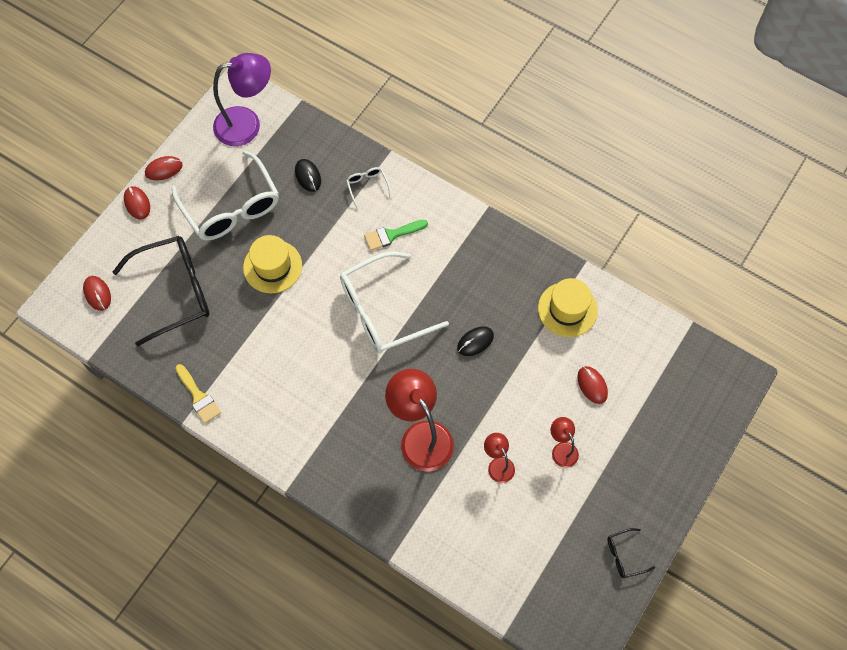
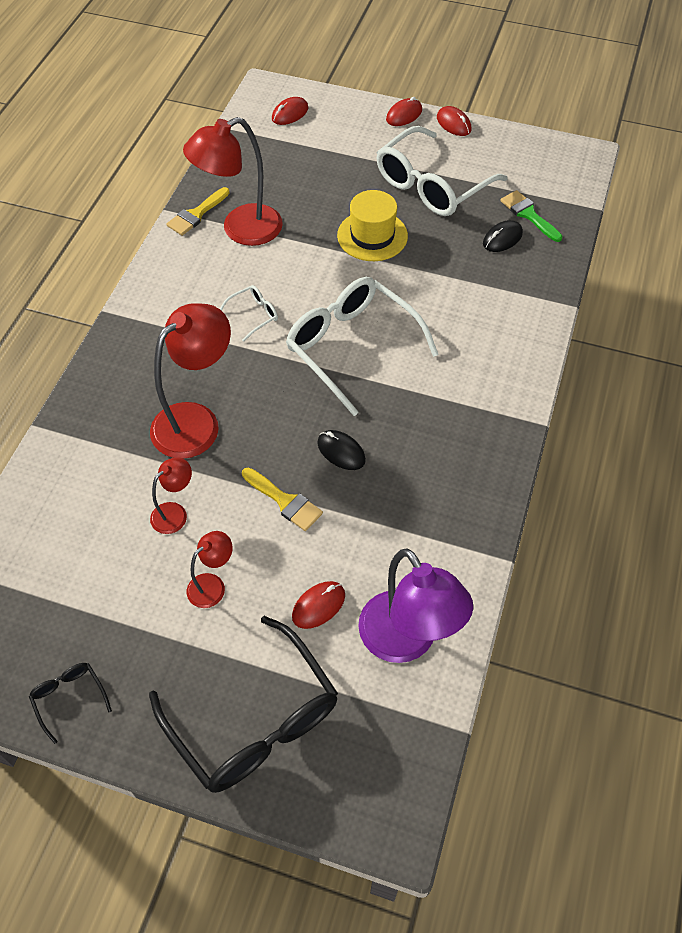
camera: 75 degrees right, 10 degrees down
black glasses [113,236,209,346] -> black glasses moved to [149,616,338,793]
purple lamp [213,53,271,146] -> purple lamp moved to [358,548,473,663]
white glasses [346,167,391,209] -> white glasses moved to [220,285,278,342]
green brush [364,220,428,251] -> green brush moved to [500,190,562,242]
yellow hat [538,278,598,337] -> none
none -> red lamp [183,117,283,246]
none -> yellow brush [242,468,323,531]

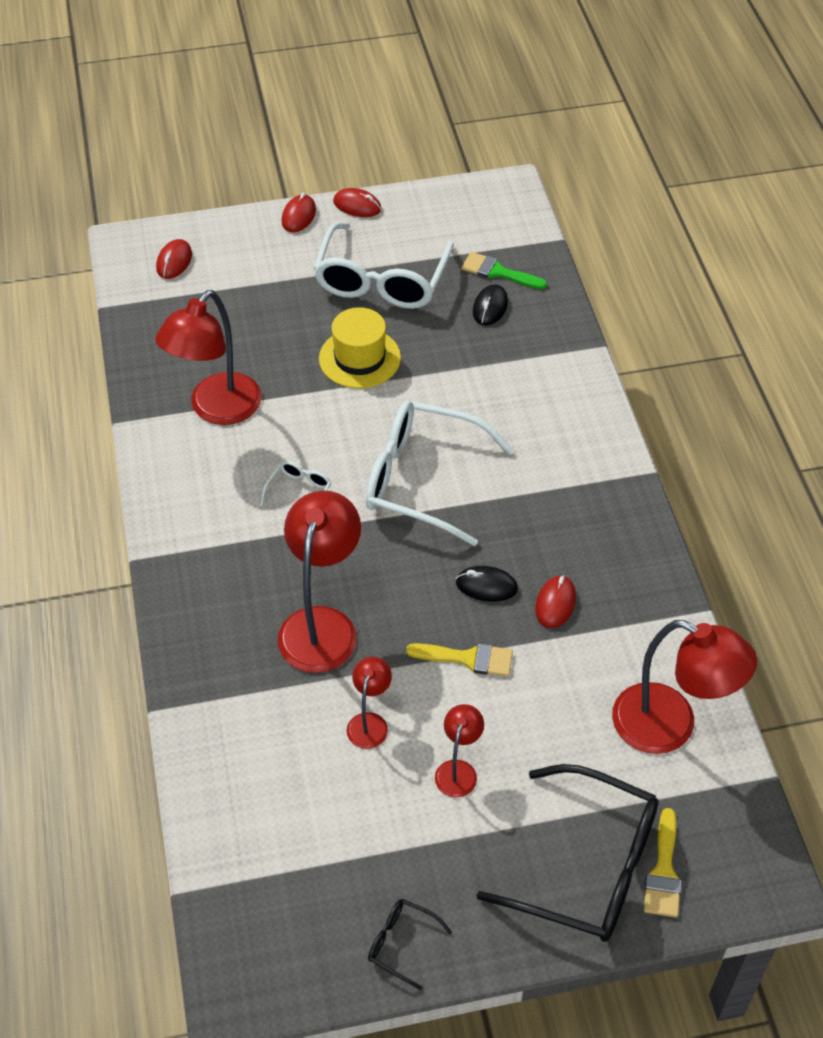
camera: 30 degrees left, 5 degrees down
yellow brush [166,187,230,236] -> yellow brush moved to [644,808,682,917]
red mouse [292,581,345,629] -> red mouse moved to [535,575,576,628]
purple lamp [358,548,473,663] -> red lamp [612,620,757,754]

